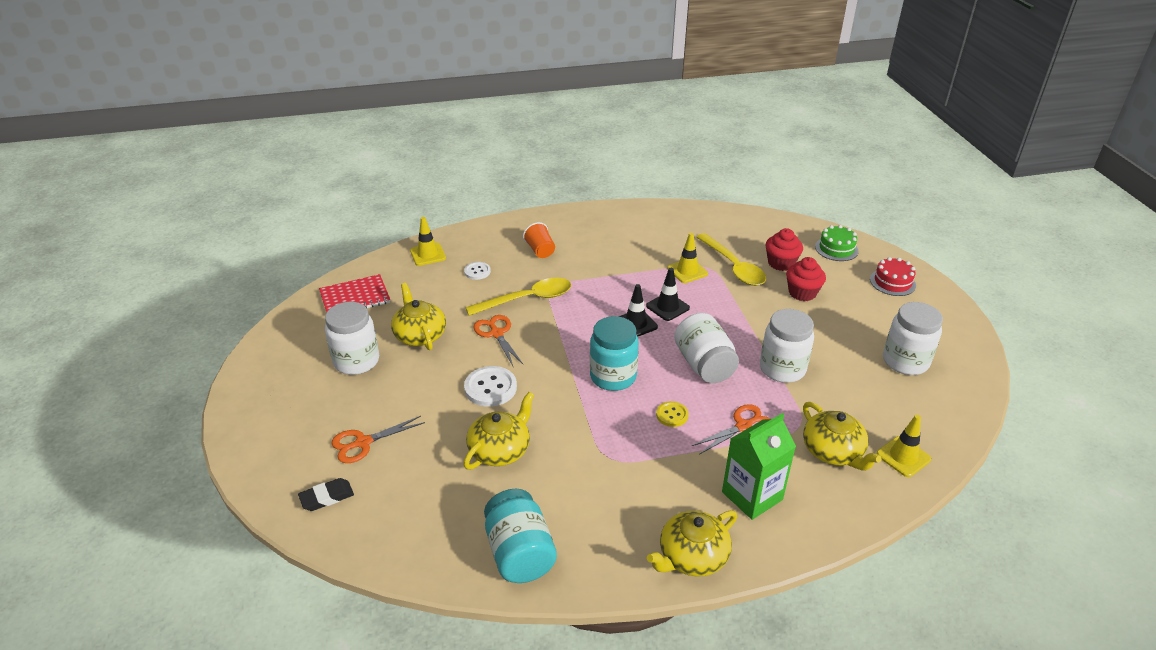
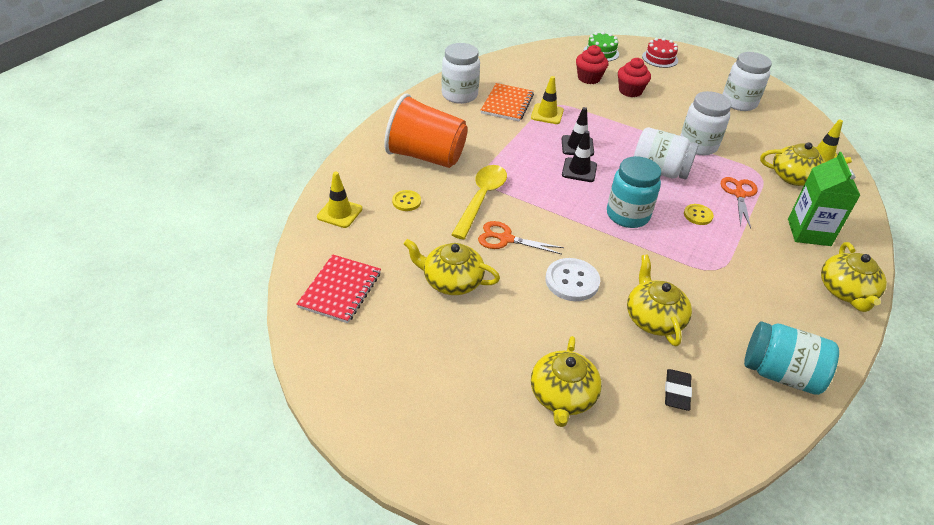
camera: 50 degrees left, 5 degrees up
black eraser [298,478,354,511] -> black eraser moved to [665,369,692,411]
white jar [325,302,379,375] -> white jar moved to [442,43,480,104]
orange scissors [331,416,425,463] -> yellow teapot [531,336,602,427]
white button [464,262,491,280] -> yellow button [392,190,421,211]
orange cup [523,222,555,258] -> orange cup [384,93,468,168], size x2.18
yellow spoon [696,233,766,286] -> none
none -> orange notebook [481,83,534,122]

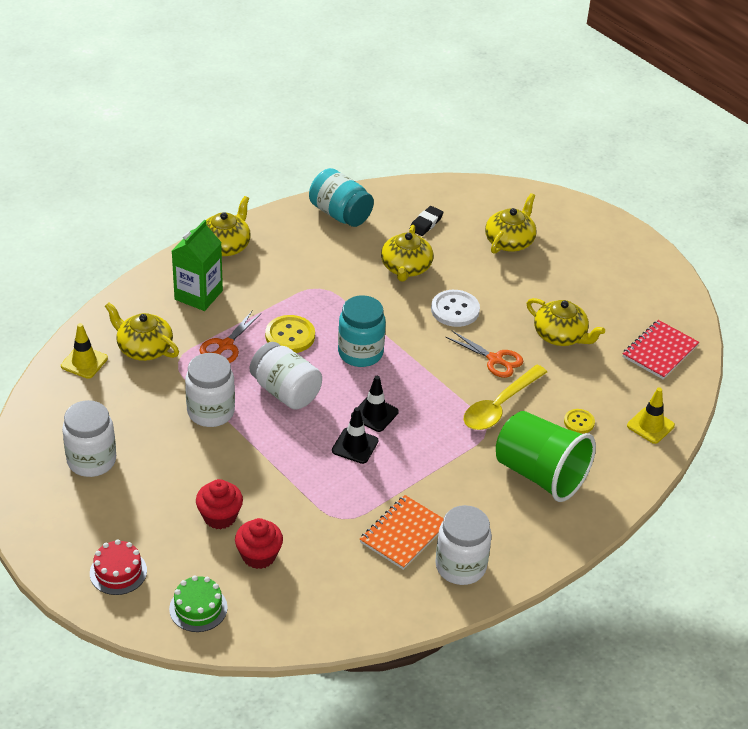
camera: 160 degrees left, 0 degrees up
orange cup [384,93,468,168] -> green cup [496,411,596,502]
yellow traffic cone [531,76,564,124] -> none
yellow button [684,204,714,225] -> yellow button [265,315,315,353], size x1.69

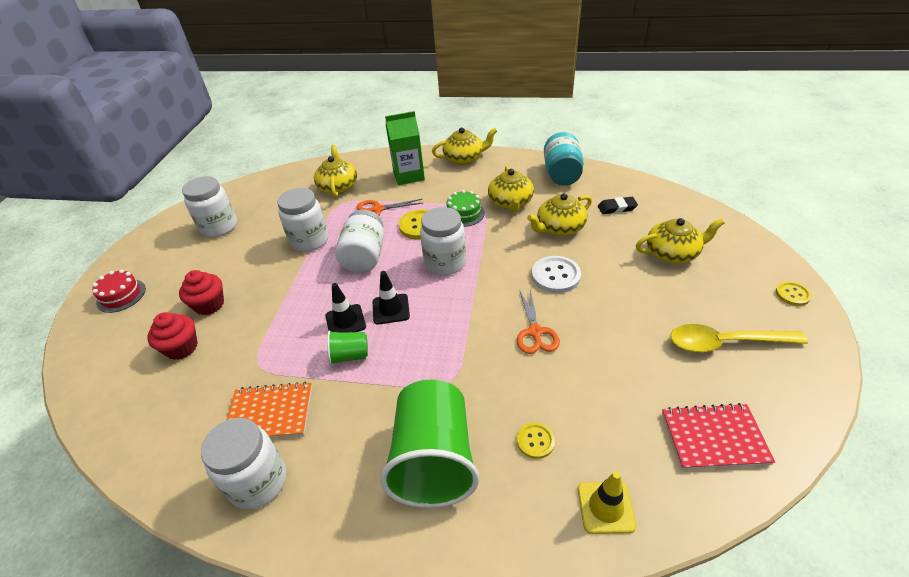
camera: 55 degrees right, 0 degrees up
yellow traffic cone [61,323,108,379] -> none
green cake [169,575,228,632] -> green cake moved to [446,190,485,227]
turquoise jar [338,295,386,367] -> white jar [420,207,466,275]
yellow spoon [464,365,547,430] -> yellow spoon moved to [670,324,808,352]
yellow teapot [526,298,605,346] -> yellow teapot moved to [488,166,534,212]
none -> green cup [327,331,368,365]
none -> yellow button [776,282,812,306]

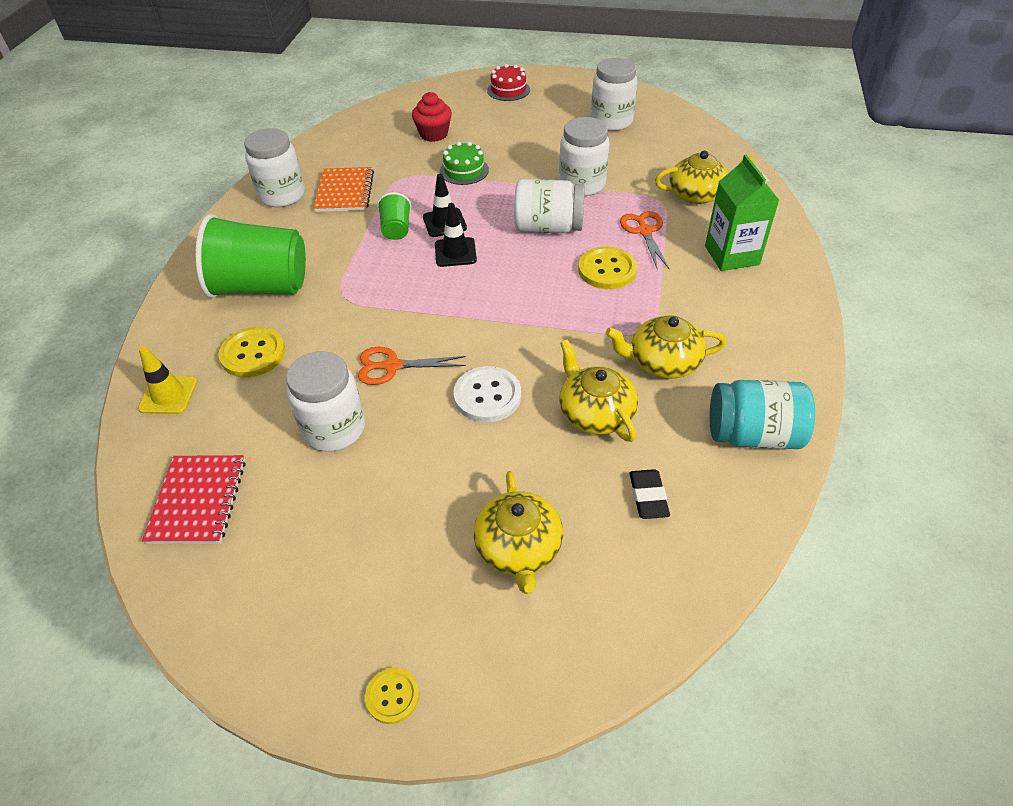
camera: 90 degrees right, 5 degrees up
red cupcake [179,270,224,315] -> none
white jar [420,207,466,275] -> white jar moved to [286,351,365,452]
yellow teapot [432,128,497,165] -> none
green cake [446,190,485,227] -> green cake moved to [440,142,489,185]
yellow button [517,423,555,459] -> yellow button [218,327,285,378], size x1.69
yellow spoon [670,324,808,352] -> none

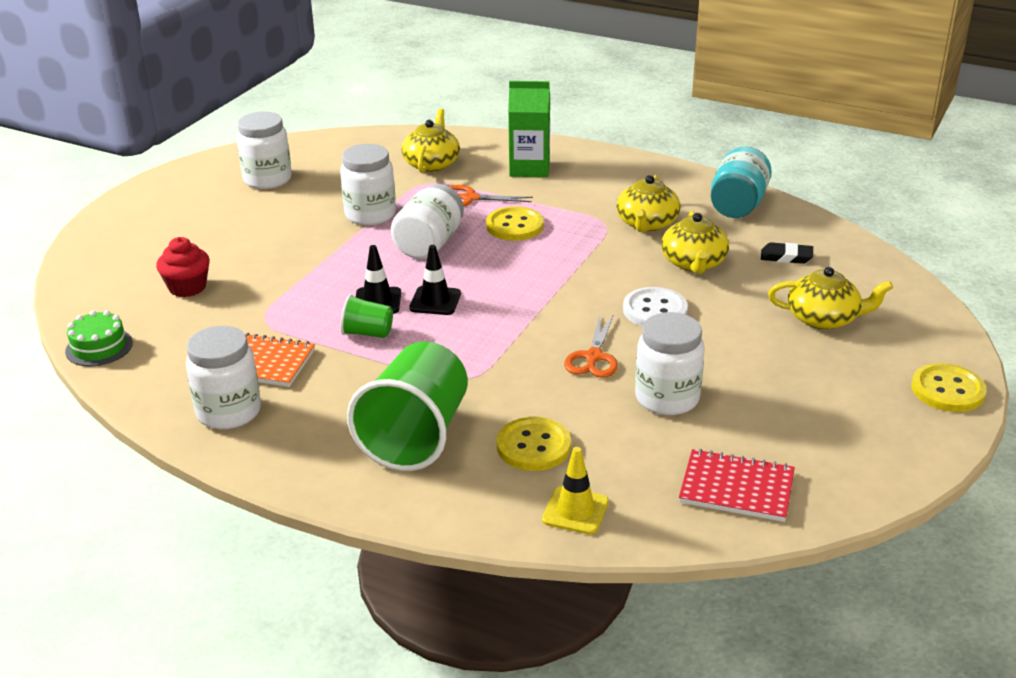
camera: 75 degrees left, 15 degrees down
yellow button [365,668,419,724] -> yellow button [912,363,987,412], size x1.69
green cake [440,142,489,185] -> green cake moved to [65,310,133,366]
red cake [487,64,530,101] -> none
yellow teapot [560,339,638,442] -> yellow teapot turned 75 degrees counterclockwise [661,211,729,274]

